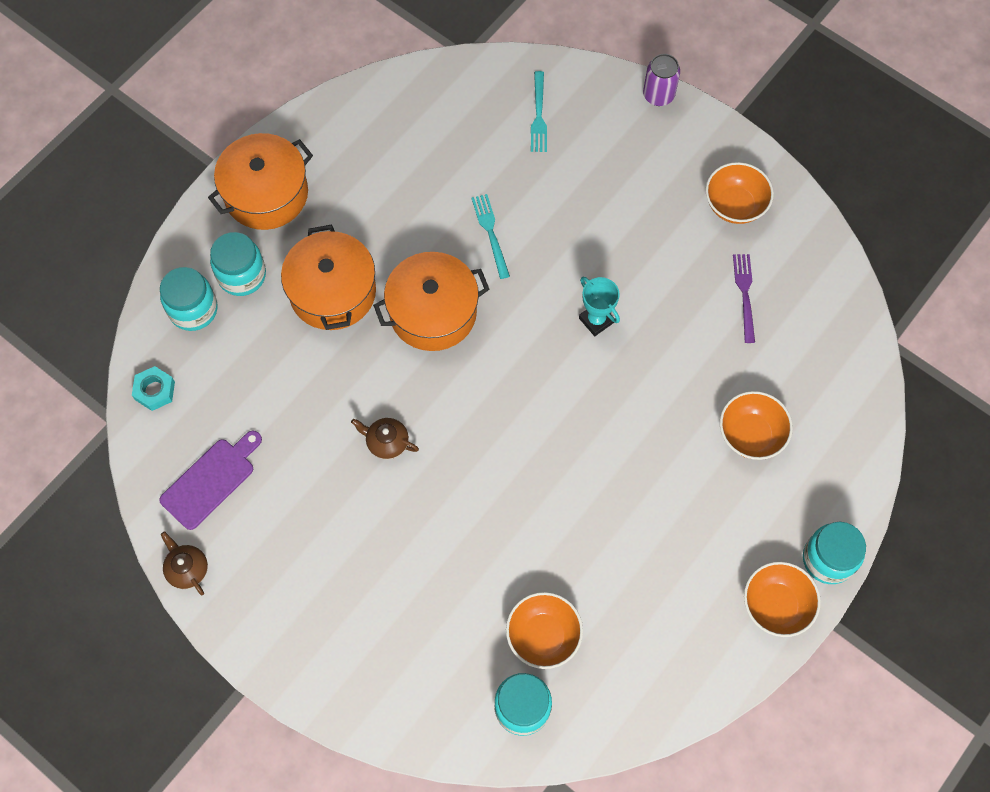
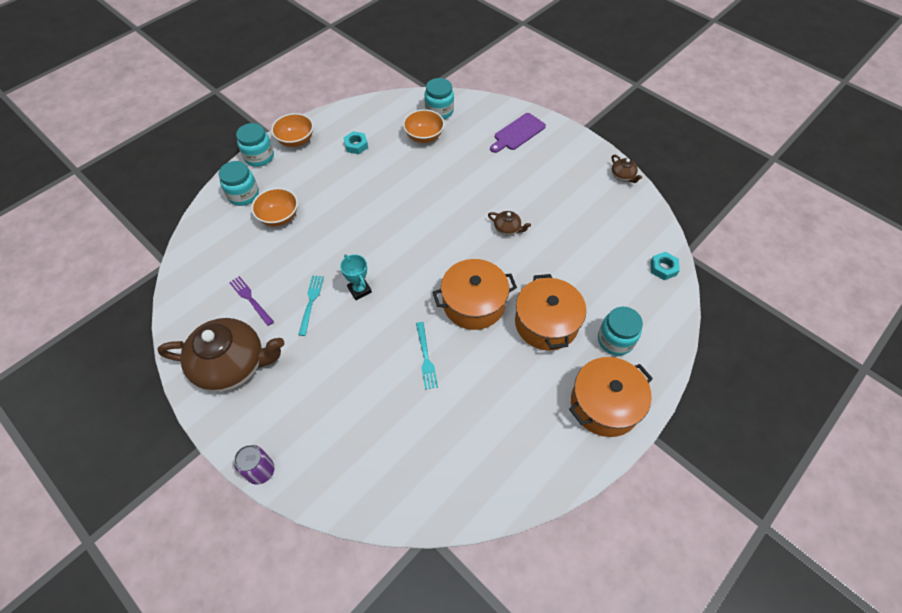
camera: 175 degrees left, 10 degrees down
purple cutting board [159,430,262,530] -> purple cutting board moved to [490,113,546,153]
turquoise jar [160,267,218,331] -> turquoise jar moved to [219,161,259,206]
turquoise fork [531,71,547,152] -> turquoise fork moved to [298,275,324,336]
orange bowl [705,162,774,224] -> brown teapot [157,318,284,392]
purple fork [733,254,755,343] -> purple fork turned 135 degrees clockwise [229,276,274,326]
none -> turquoise nut [344,131,368,154]

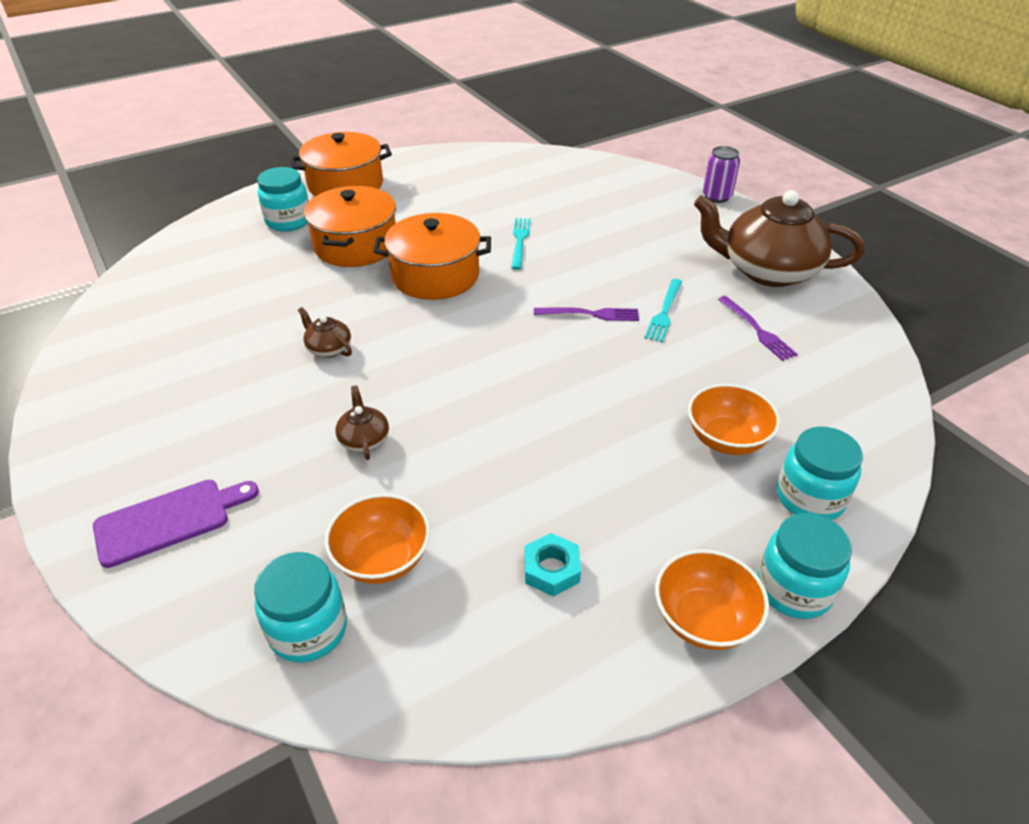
camera: 165 degrees left, 15 degrees down
turquoise trophy [340,254,372,300] -> purple fork [534,307,639,321]
brown teapot [611,155,642,183] -> brown teapot moved to [336,385,389,460]
turquoise nut [650,252,680,280] -> none

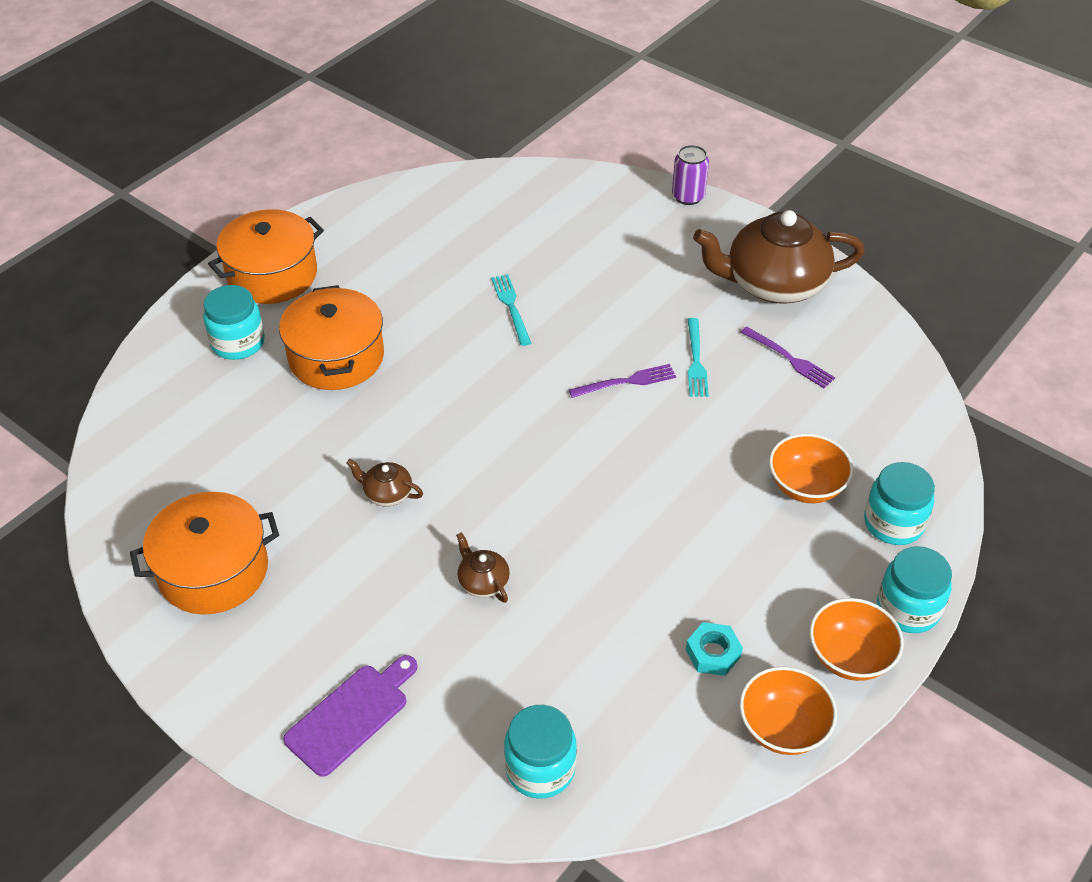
camera: 20 degrees left, 5 degrees up
orange bowl [325,494,430,584] -> orange bowl moved to [740,666,837,755]
orange pot [373,213,491,300] -> orange pot moved to [130,492,279,615]

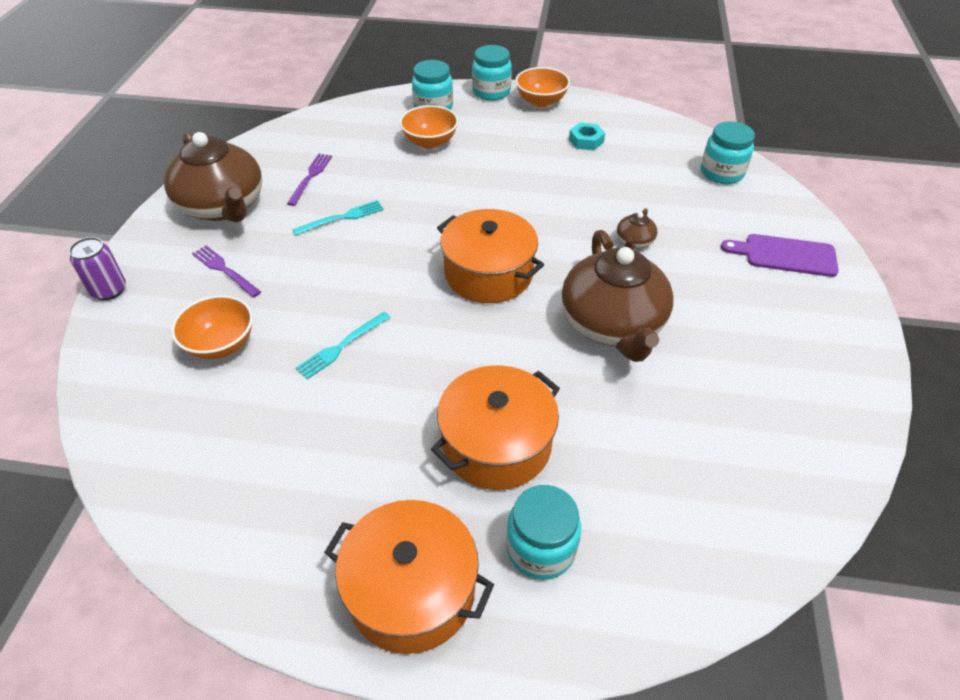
camera: 120 degrees left, 0 degrees up
orange pot [130,492,279,615] -> orange pot moved to [437,209,544,303]
brown teapot [346,459,423,507] -> brown teapot [561,230,673,362], size x2.41
purple fork [569,364,676,398] -> purple fork moved to [192,245,261,298]
orange bowl [740,666,837,755] -> orange bowl moved to [171,295,253,359]

